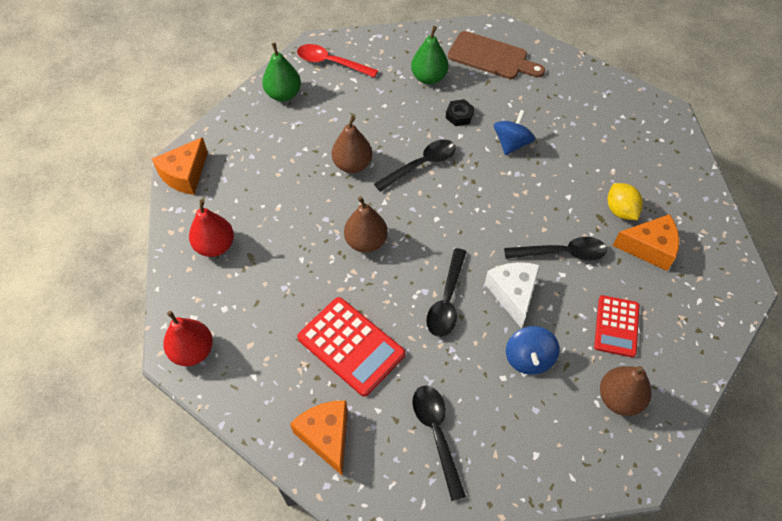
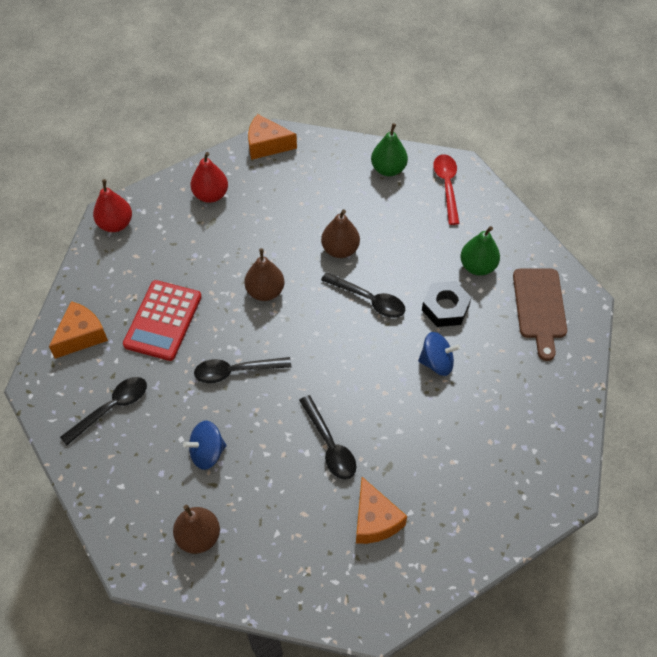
camera: 65 degrees right, 0 degrees up
black nut [446,99,474,126] -> black nut [422,281,472,327], size x1.62
white cheese [485,262,540,329] -> none
red calculator [594,295,640,358] -> none
yellow lemon [608,183,643,220] -> none

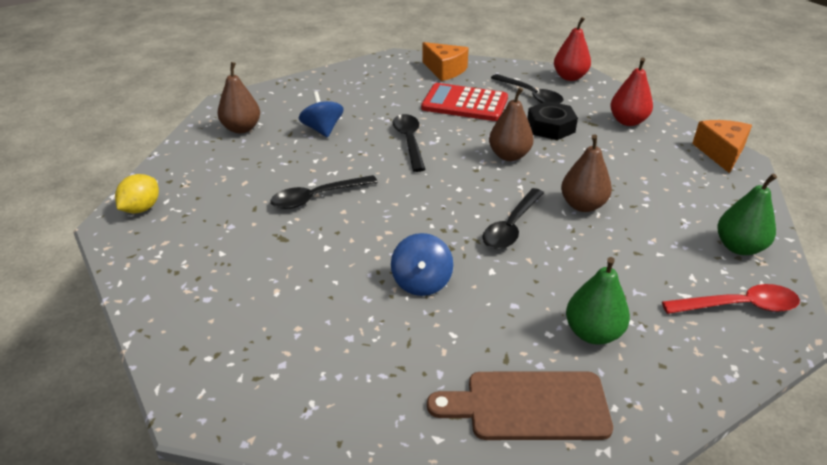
camera: 90 degrees right, 20 degrees down
black spoon [60,377,147,446] -> black spoon moved to [491,74,564,104]
orange cheese [356,477,407,544] -> none
black nut [422,281,472,327] -> black nut moved to [527,101,578,140]
none -> yellow lemon [115,174,159,214]

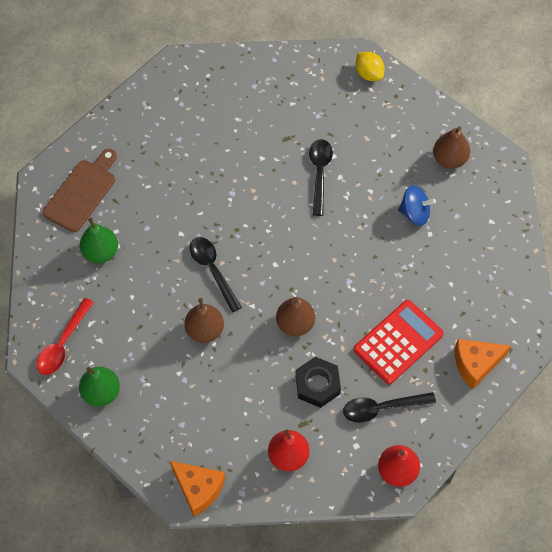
camera: 120 degrees right, 25 degrees up
blue spinning top [391,233,453,296] -> none
black spoon [393,114,426,172] -> none

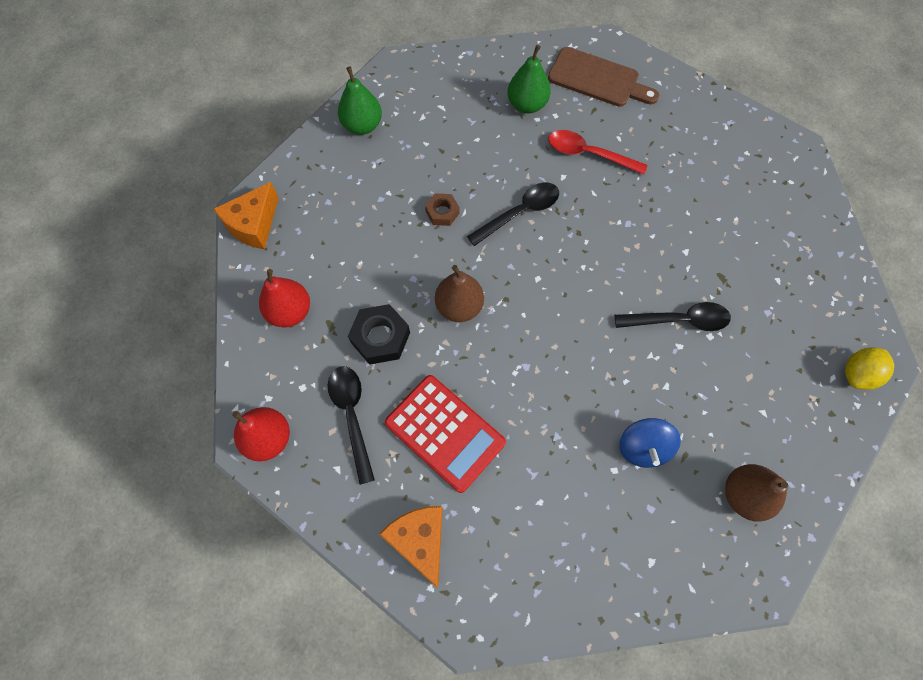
camera: 85 degrees right, 5 degrees up
red spoon [37,298,94,375] -> red spoon moved to [548,130,648,175]
brown pear [184,298,224,343] -> brown nut [425,193,460,226]

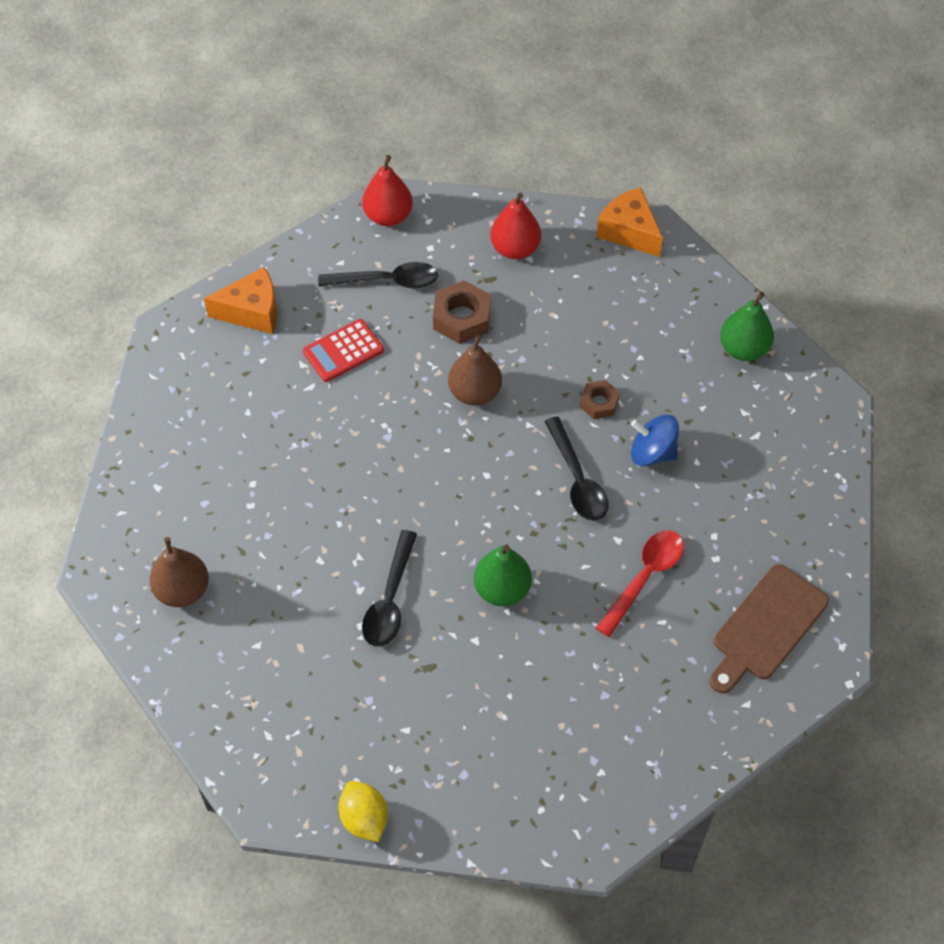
camera: 105 degrees right, 10 degrees down
black nut [348,304,410,365] -> brown nut [433,280,491,344]
red calculator [385,375,506,493] -> red calculator [303,319,384,382], size x0.65
green pear [507,45,551,114] -> green pear moved to [474,545,532,606]
blue spinning top [619,418,681,468] -> blue spinning top moved to [631,414,679,466]
yellow lemon [845,347,894,390] -> yellow lemon moved to [338,781,388,842]

